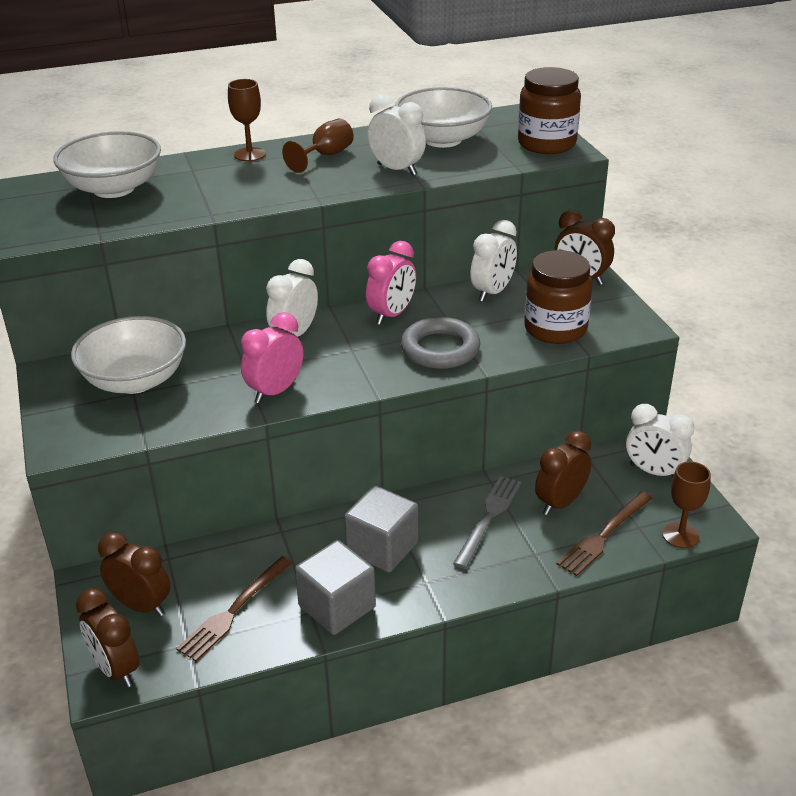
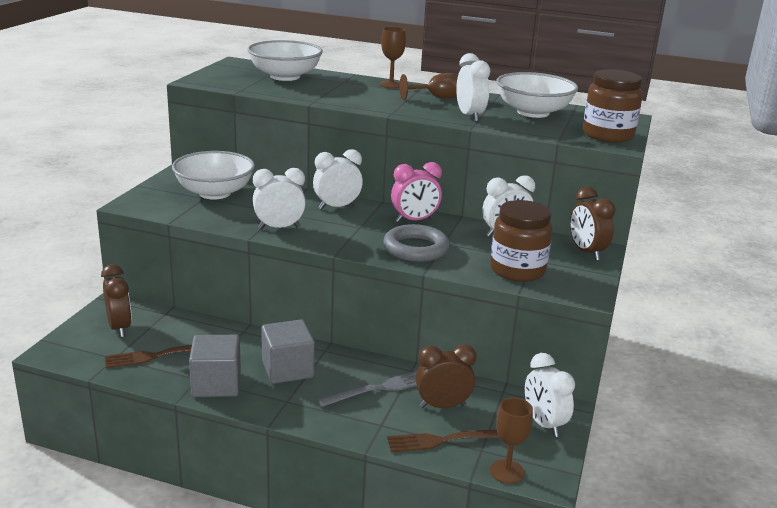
camera: 35 degrees right, 10 degrees down
brown clock [76,588,139,687] -> none
pink clock [241,312,303,403] -> white clock [253,168,306,229]

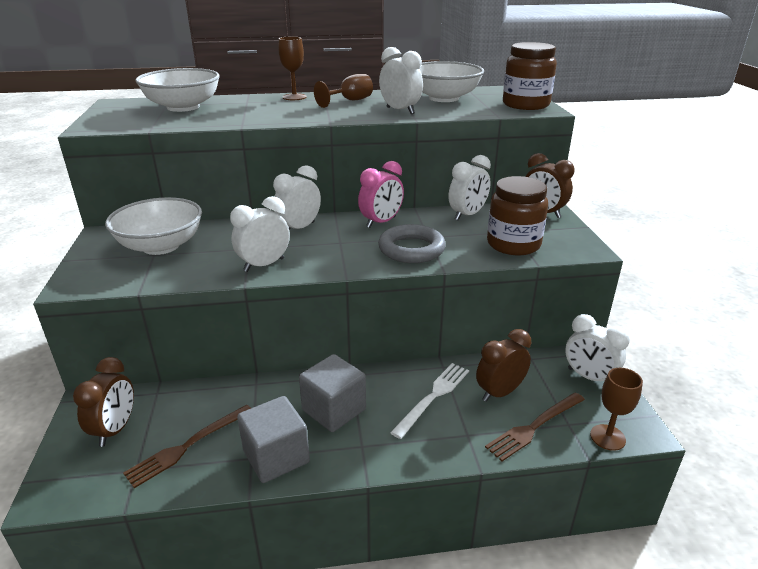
camera: 25 degrees left, 5 degrees up
brown clock [101,264,132,337] -> brown clock turned 60 degrees clockwise [73,357,134,447]
grey fork [317,371,417,407] -> white fork [390,363,469,439]

